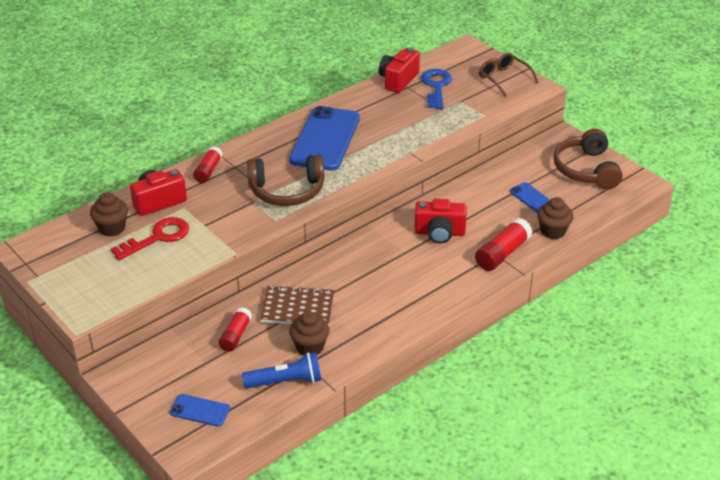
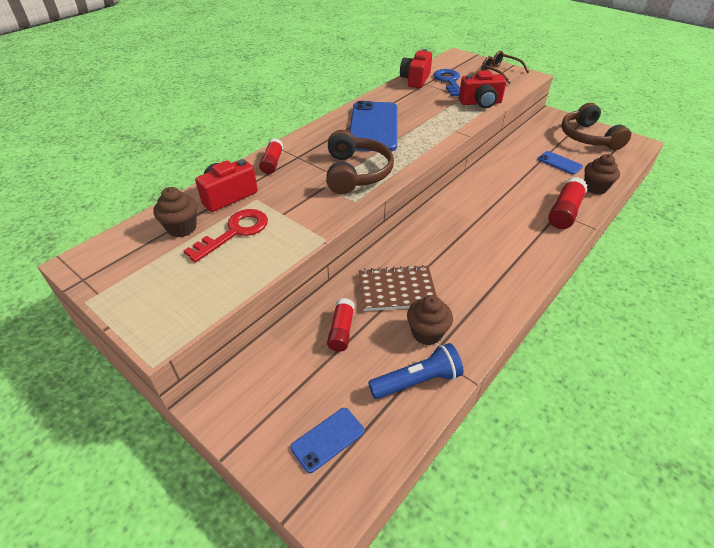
camera: 10 degrees left, 5 degrees up
blue phone [170,394,230,427] -> blue phone turned 45 degrees counterclockwise [290,408,364,473]
brown headphones [247,155,324,206] -> brown headphones turned 75 degrees counterclockwise [326,130,394,194]
red camera [414,199,467,244] -> red camera moved to [459,70,506,108]

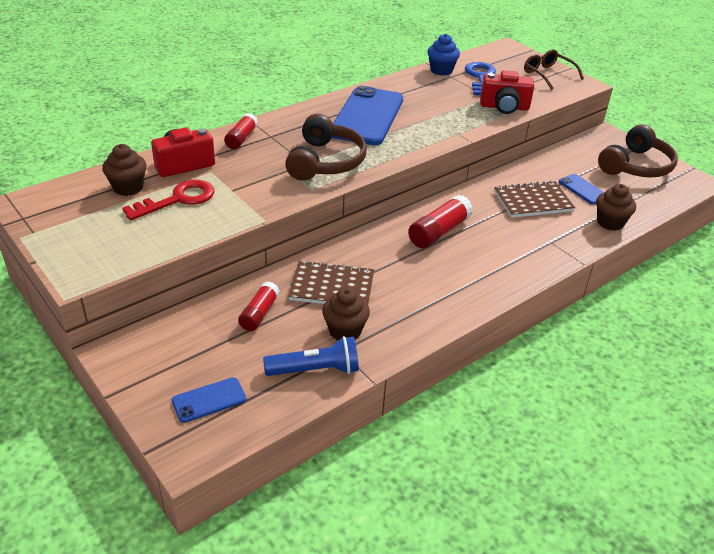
camera: 10 degrees right, 5 degrees down
red camera [400,49,432,88] -> blue cupcake [427,34,460,76]
red glue stick [548,177,587,229] -> red glue stick moved to [408,195,473,248]
brown headphones [561,103,631,150] -> brown headphones turned 135 degrees counterclockwise [598,124,678,178]
none -> brown notebook [494,181,575,218]

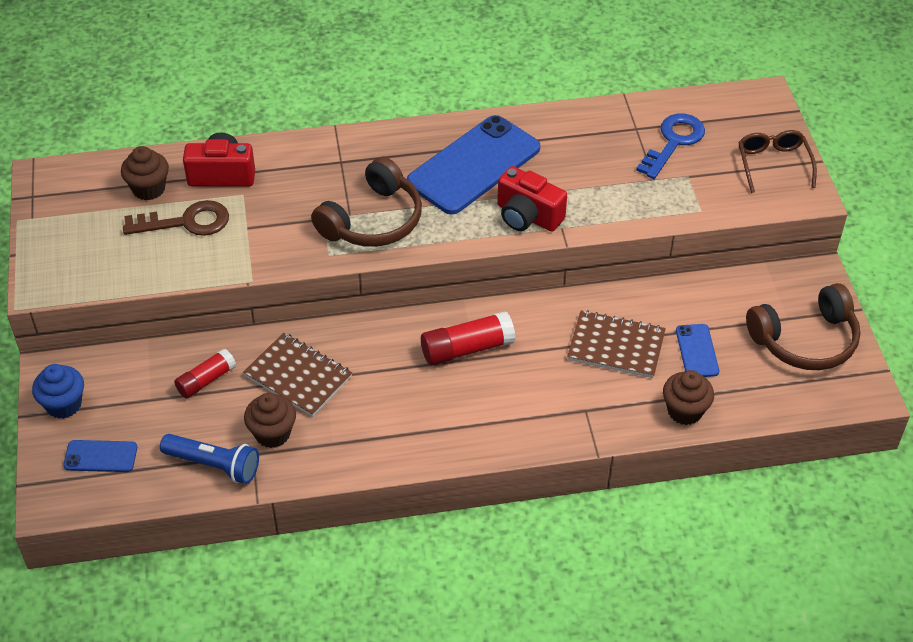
camera: 30 degrees right, 10 degrees up
red key [122,180,215,221] -> brown key [123,200,229,236]
red glue stick [224,113,258,149] -> none
blue cupcake [427,34,460,76] -> blue cupcake moved to [32,364,84,419]
red camera [480,70,534,114] -> red camera moved to [497,166,567,232]

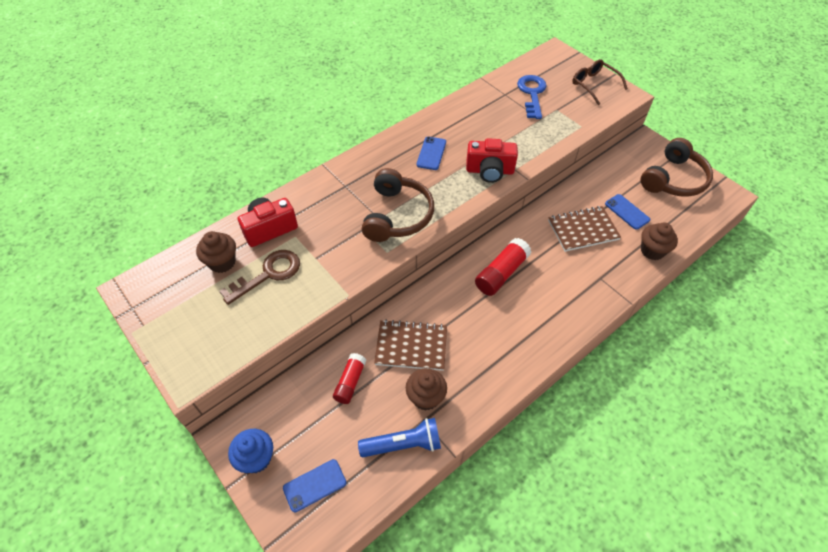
camera: 30 degrees left, 5 degrees up
blue phone [407,115,540,214] -> blue phone [417,136,446,170], size x0.46

